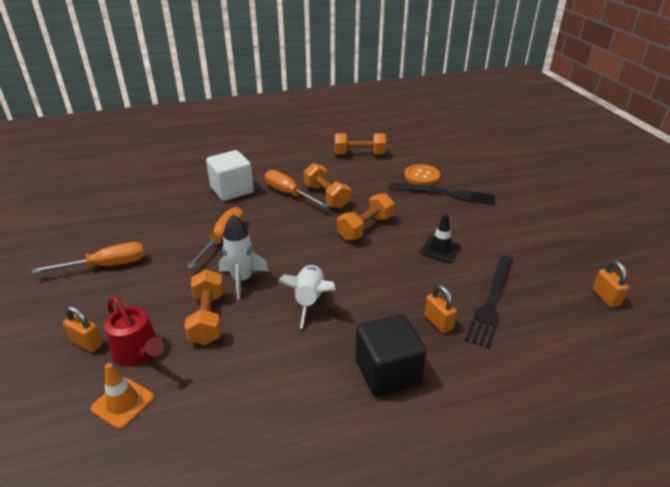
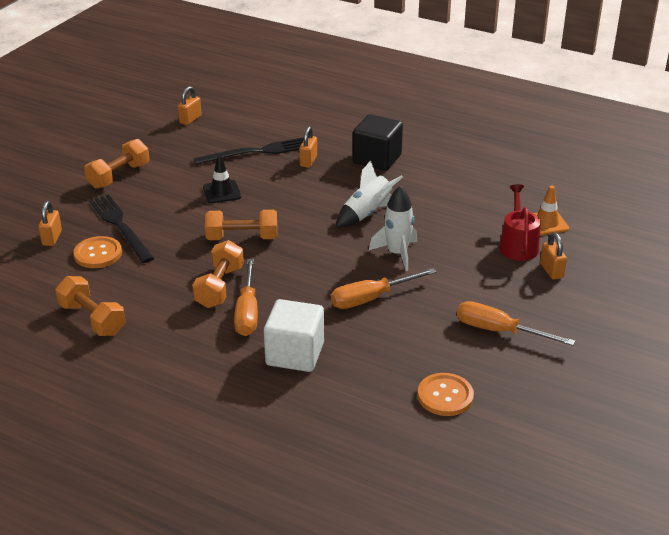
camera: 135 degrees left, 0 degrees up
orange dumbbell [184,269,224,345] -> orange dumbbell moved to [84,139,149,189]
none -> orange padlock [38,201,62,246]
none -> orange button [418,373,474,416]

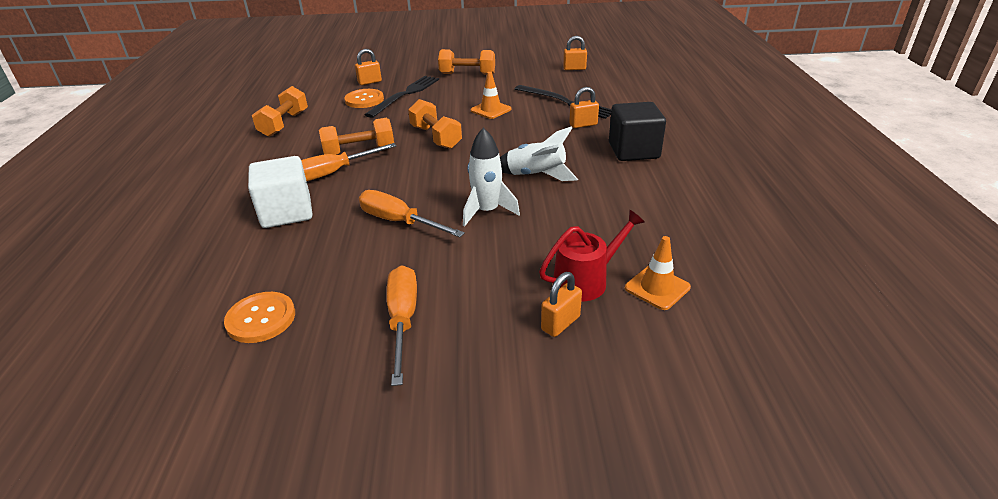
camera: 60 degrees right, 0 degrees up
black traffic cone [203,155,241,203] -> orange traffic cone [471,72,511,119]

